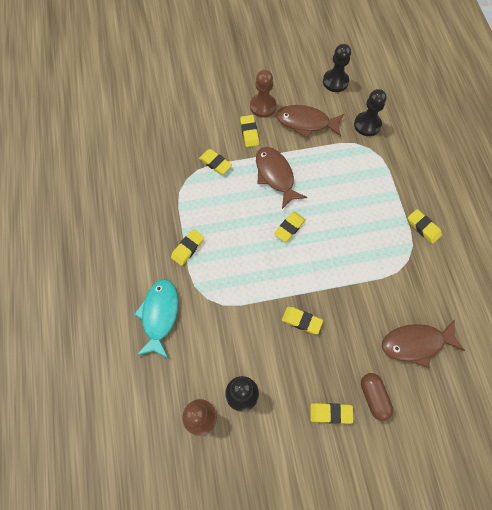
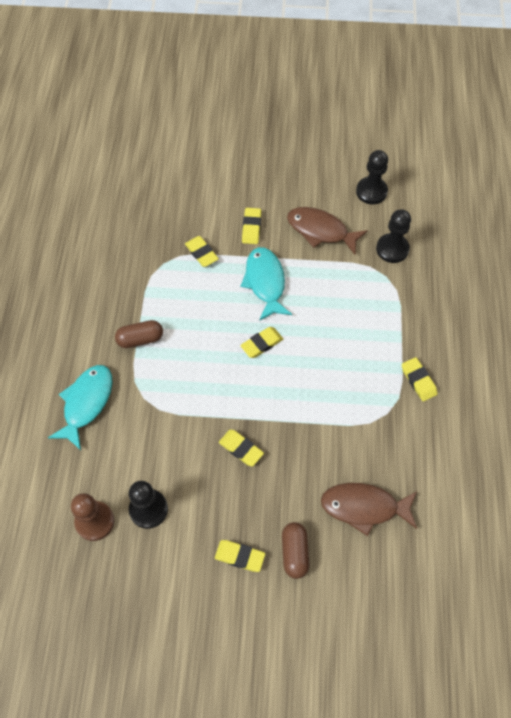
camera: 15 degrees right, 5 degrees down
yellow eraser [171,229,204,266] -> brown capsule [115,320,163,348]
brown pawn [250,70,277,118] -> none
brown fish [256,147,307,209] -> turquoise fish [241,247,292,321]

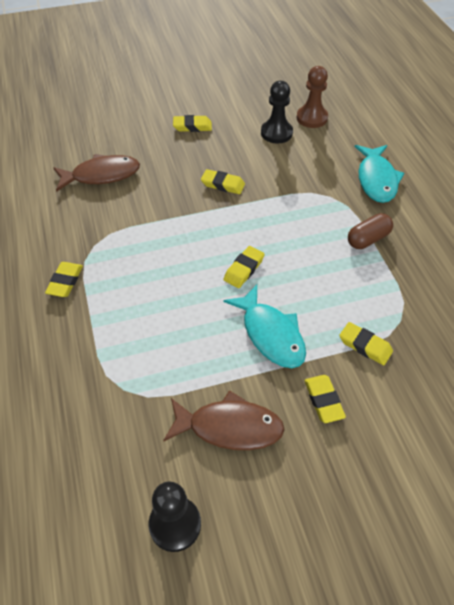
camera: 160 degrees right, 10 degrees down
brown capsule [282,522,309,579] -> none
black pawn [376,209,411,263] -> none
yellow eraser [402,357,438,402] -> yellow eraser turned 60 degrees clockwise [45,262,83,297]

